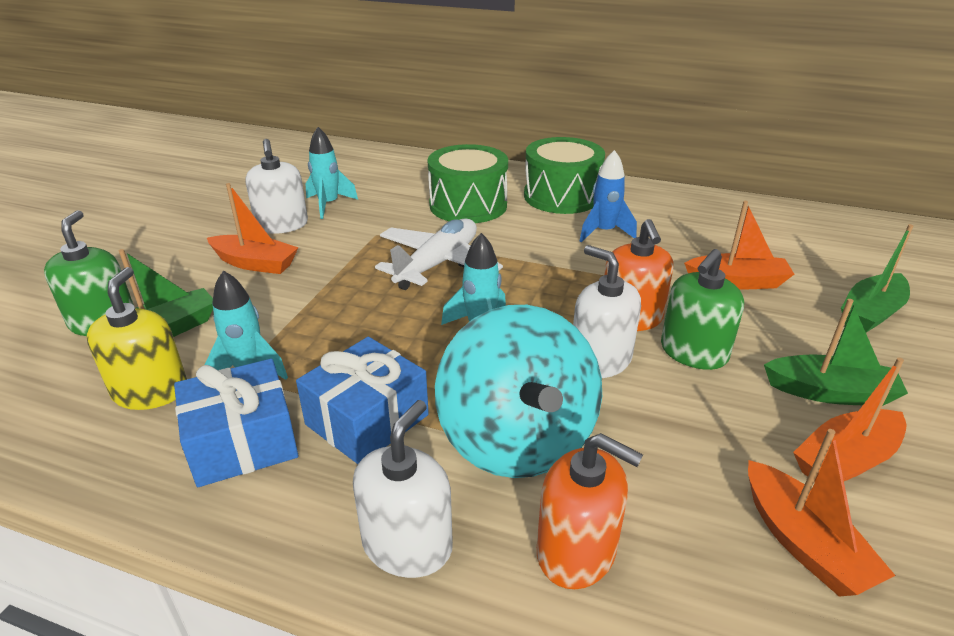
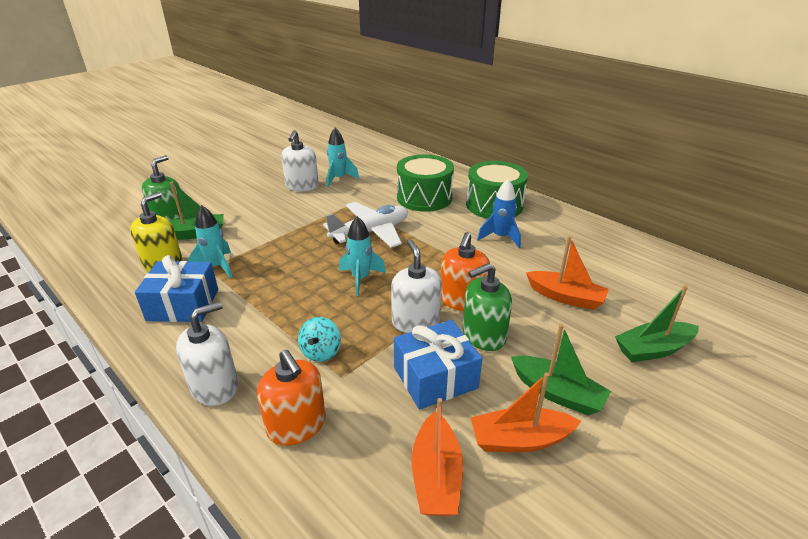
camera: 25 degrees right, 0 degrees up
orange boat [207,183,299,274] -> none
blue gift [296,337,429,464] -> blue gift moved to [394,320,482,410]
turquoise spinning top [435,305,602,478] -> turquoise spinning top [298,317,341,362], size x0.41

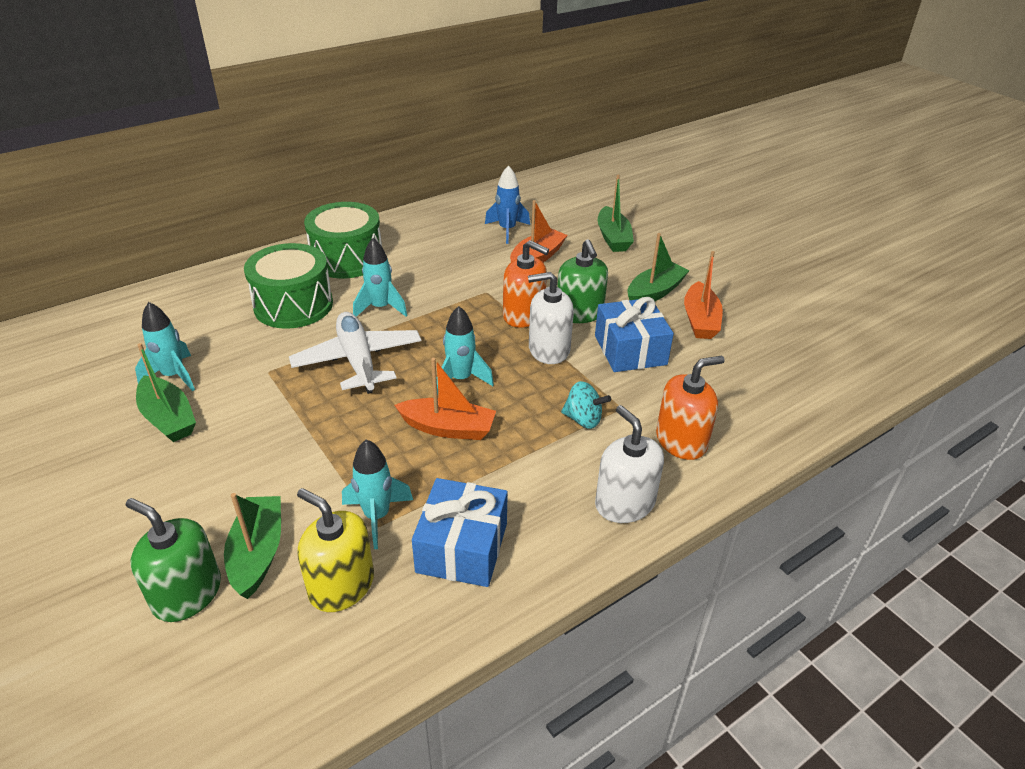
camera: 80 degrees left, 5 degrees up
white soap dispenser [281,130,319,191] -> green boat [136,343,196,442]
orange boat [411,398,463,516] -> orange boat moved to [394,358,496,440]
blue rocket [477,179,521,248] -> blue rocket moved to [485,165,530,244]
none -> turquoise rocket [353,238,407,317]

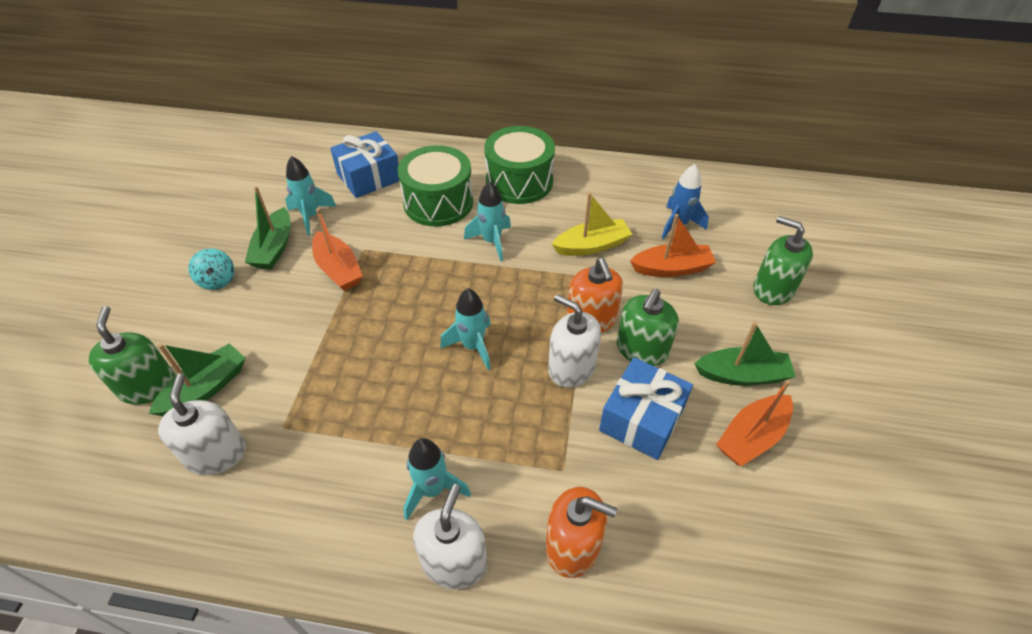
camera: 45 degrees right, 10 degrees up
white plane [289,312,421,394] -> none
yellow soap dispenser [297,488,374,612] -> white soap dispenser [158,374,246,475]
turquoise rocket [342,440,413,549] -> turquoise rocket moved to [403,438,471,520]
orange boat [394,358,496,440] -> orange boat moved to [312,208,363,290]
blue gift [412,478,508,587] -> blue gift moved to [330,131,399,198]
turquoise spinning top [561,381,611,429] -> turquoise spinning top moved to [189,248,234,290]
green boat [598,175,634,252] -> green soap dispenser [754,216,813,305]
none -> yellow boat [552,192,632,256]

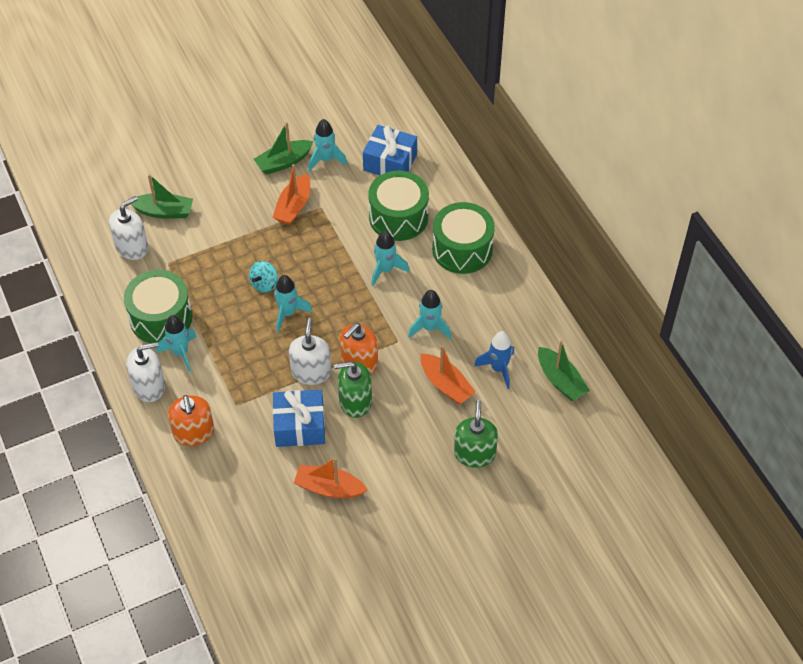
camera: 55 degrees right, 5 degrees up
green soap dispenser [89,306,175,404] -> none
turquoise spinning top [189,248,234,290] -> turquoise spinning top moved to [249,261,278,293]
yellow boat [552,192,632,256] -> turquoise rocket [408,290,451,339]
green boat [694,322,796,386] -> green boat moved to [538,340,590,401]
none -> green drum [124,270,193,343]

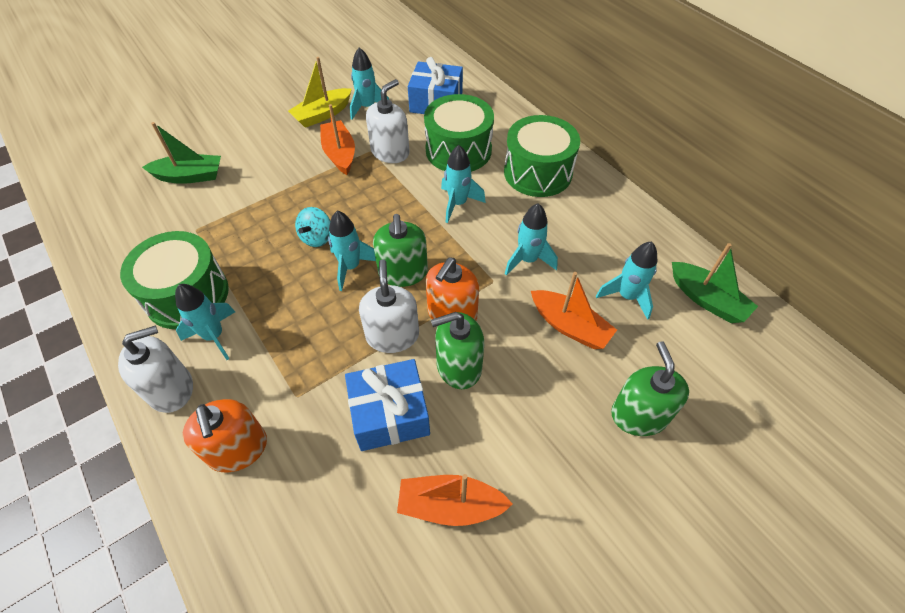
camera: 10 degrees left, 0 degrees up
white soap dispenser [109,196,148,260] -> white soap dispenser moved to [366,79,410,163]
green boat [254,122,314,175] -> yellow boat [288,57,352,128]
orange boat [273,164,310,225] -> orange boat turned 150 degrees clockwise [320,104,355,175]
blue rocket [474,331,514,389] -> turquoise rocket [596,241,657,320]
none -> green soap dispenser [373,214,428,287]

